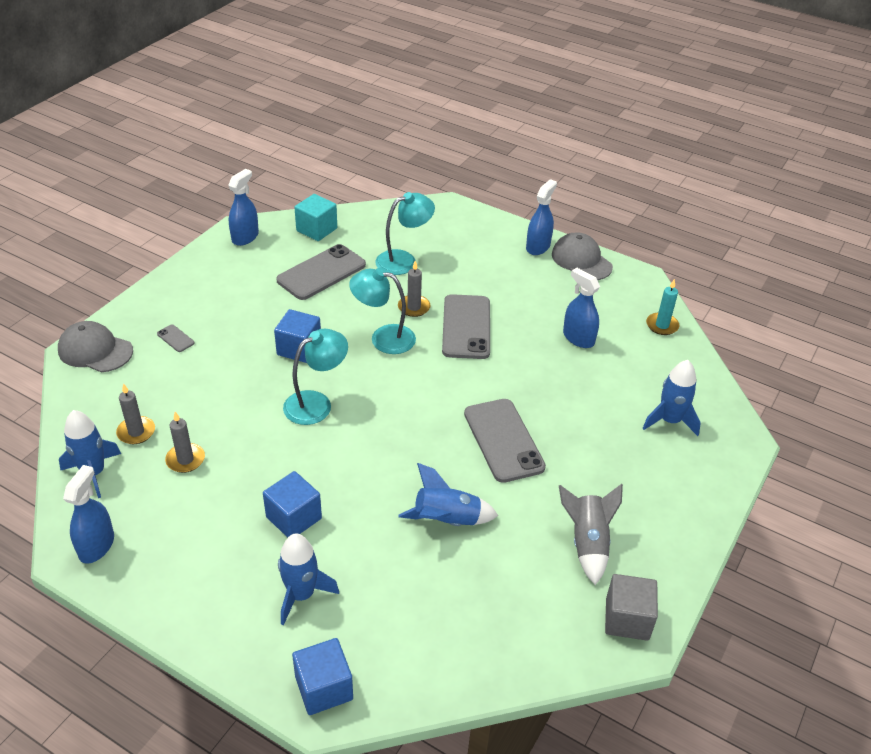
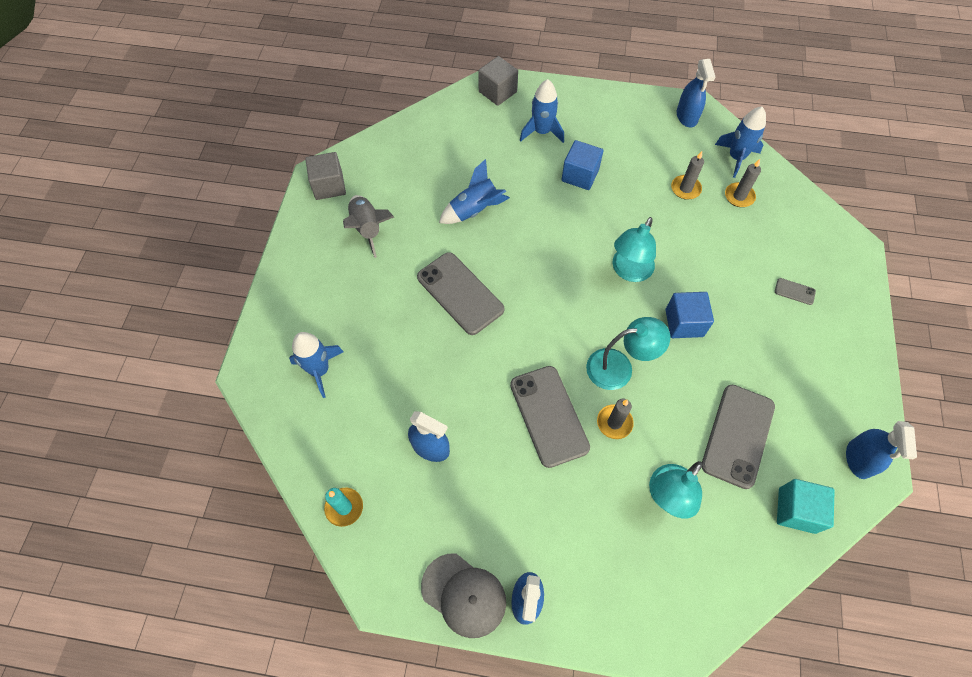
camera: 160 degrees right, 20 degrees up
grey cap [58,321,133,372] -> none
blue cube [292,638,353,715] -> grey cube [478,56,518,106]

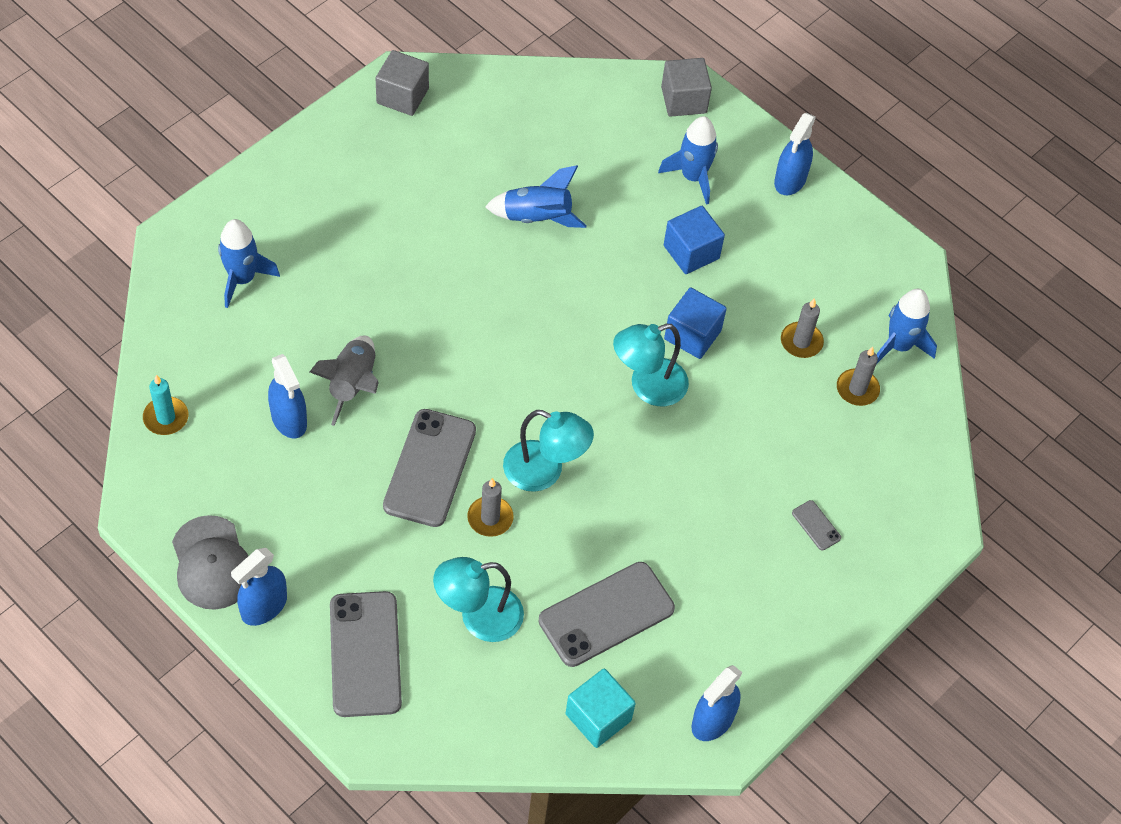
camera: 30 degrees right, 5 degrees down
grey rocket [343,195,394,258] -> grey rocket moved to [310,335,379,426]
grey phone [417,252,504,335] -> grey phone moved to [330,591,402,717]
blue cube [666,292,714,338] -> blue cube moved to [664,288,727,359]
blue spray bottle [677,59,715,127] -> blue spray bottle moved to [774,113,816,195]

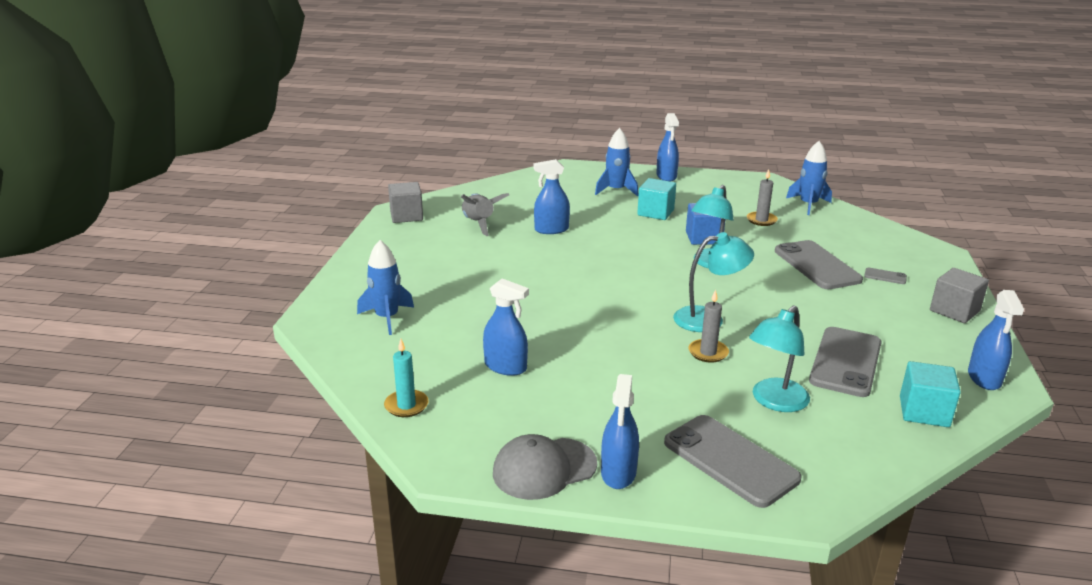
camera: 30 degrees left, 30 degrees down
grey cap [172,515,248,610] -> grey cap turned 120 degrees clockwise [493,434,597,500]
grey rocket [310,335,379,426] -> grey rocket moved to [461,193,509,236]
grey phone [383,409,476,527] -> grey phone moved to [775,240,863,289]
blue rocket [485,165,587,228] -> blue spray bottle [534,159,570,234]
grey cube [661,58,712,117] -> grey cube moved to [930,268,989,323]
blue cube [664,206,725,274] -> turquoise cube [637,178,676,220]
grey candle [837,347,880,406] -> none

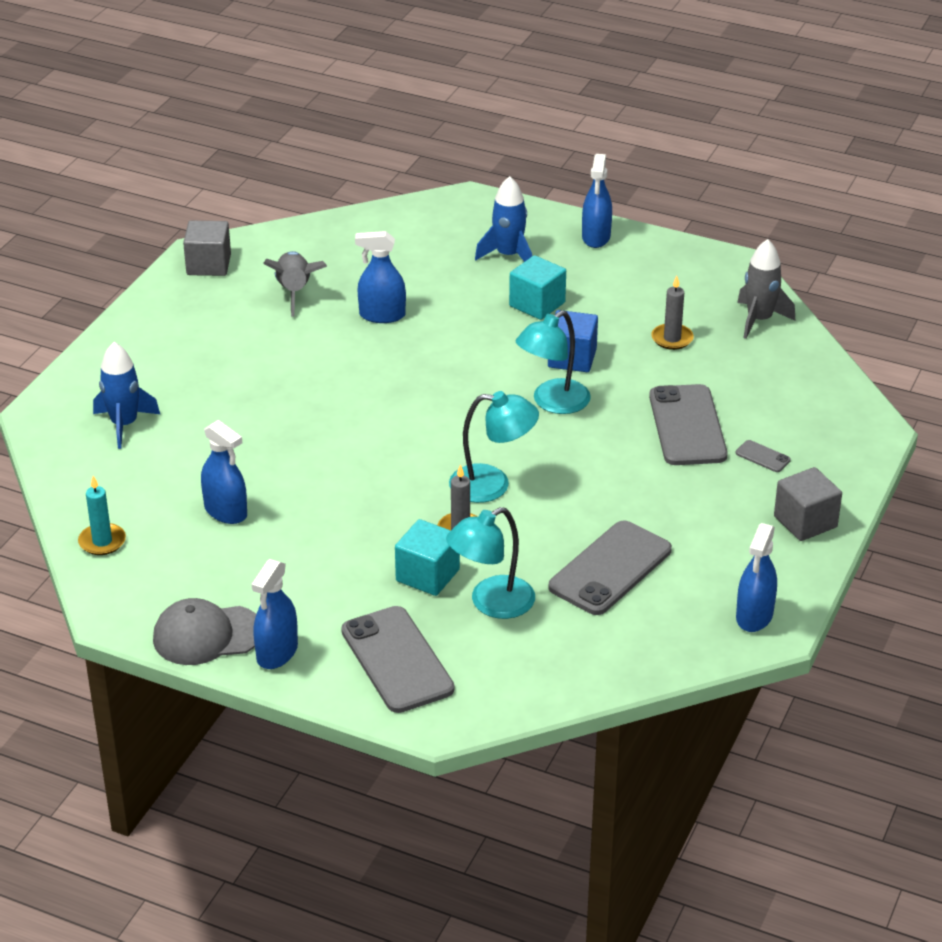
camera: 15 degrees right, 10 degrees up
blue rocket [786,141,832,215] -> grey rocket [737,239,795,339]
turquoise cube [900,361,961,427] -> turquoise cube moved to [395,519,460,596]

